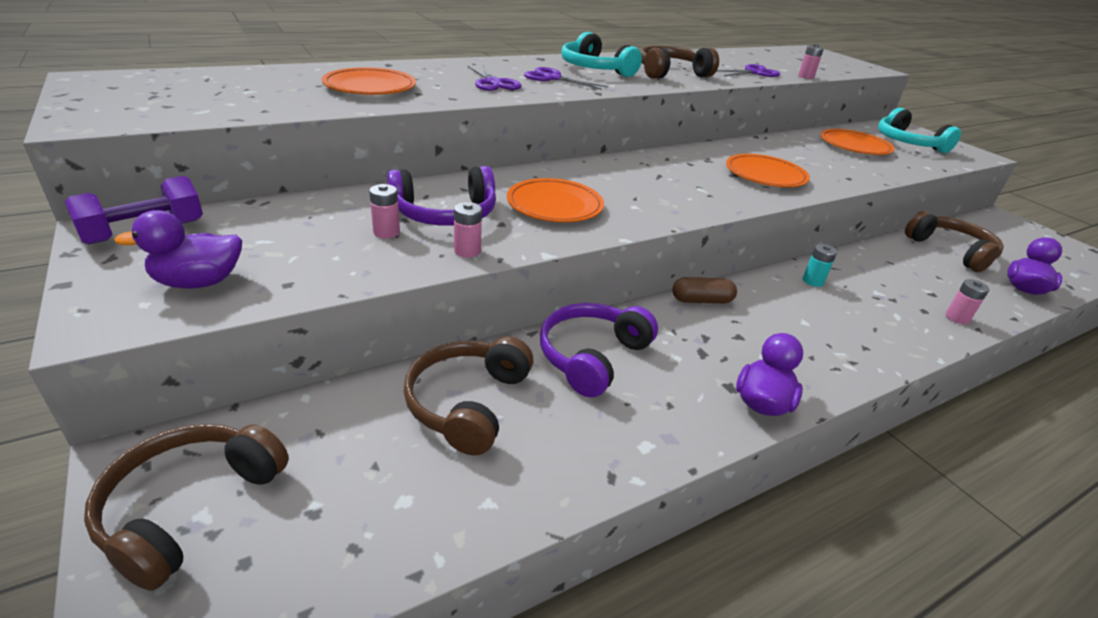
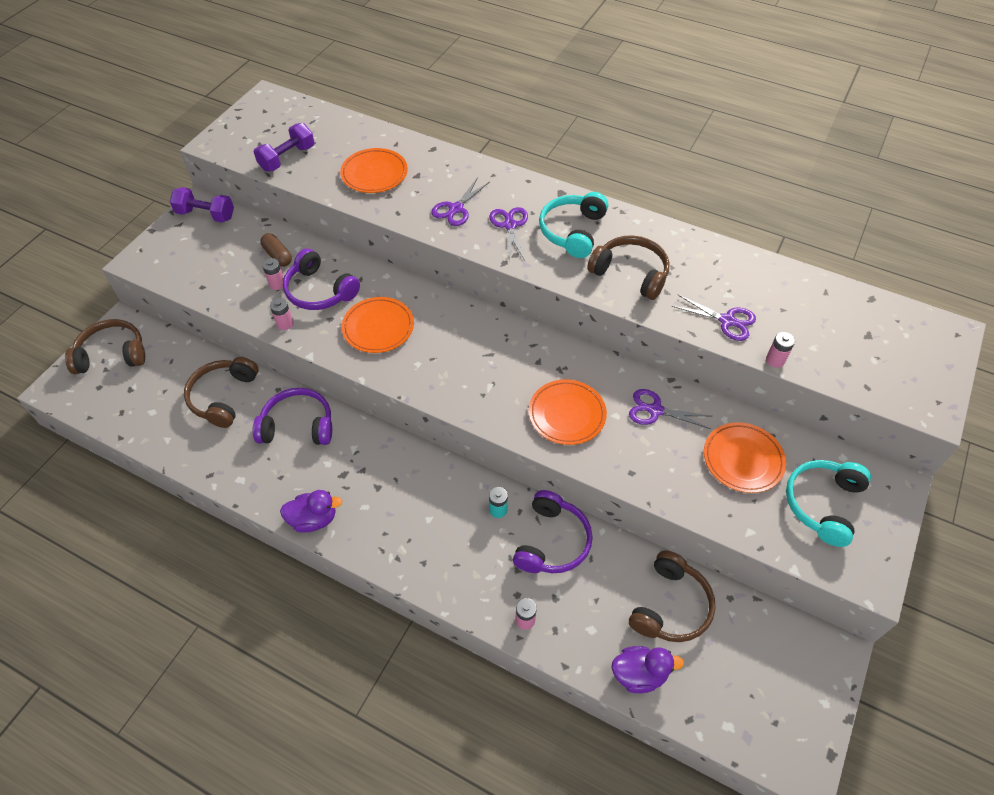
camera: 60 degrees right, 20 degrees up
purple duck [114,210,242,289] -> none
brown headphones [403,336,533,455] -> brown headphones turned 60 degrees counterclockwise [184,357,258,428]
brown capsule [672,277,737,304] -> brown capsule moved to [260,233,292,267]
none -> purple dumbbell [254,123,315,172]
none -> purple headphones [513,490,593,573]
none -> purple scissors [629,389,711,429]

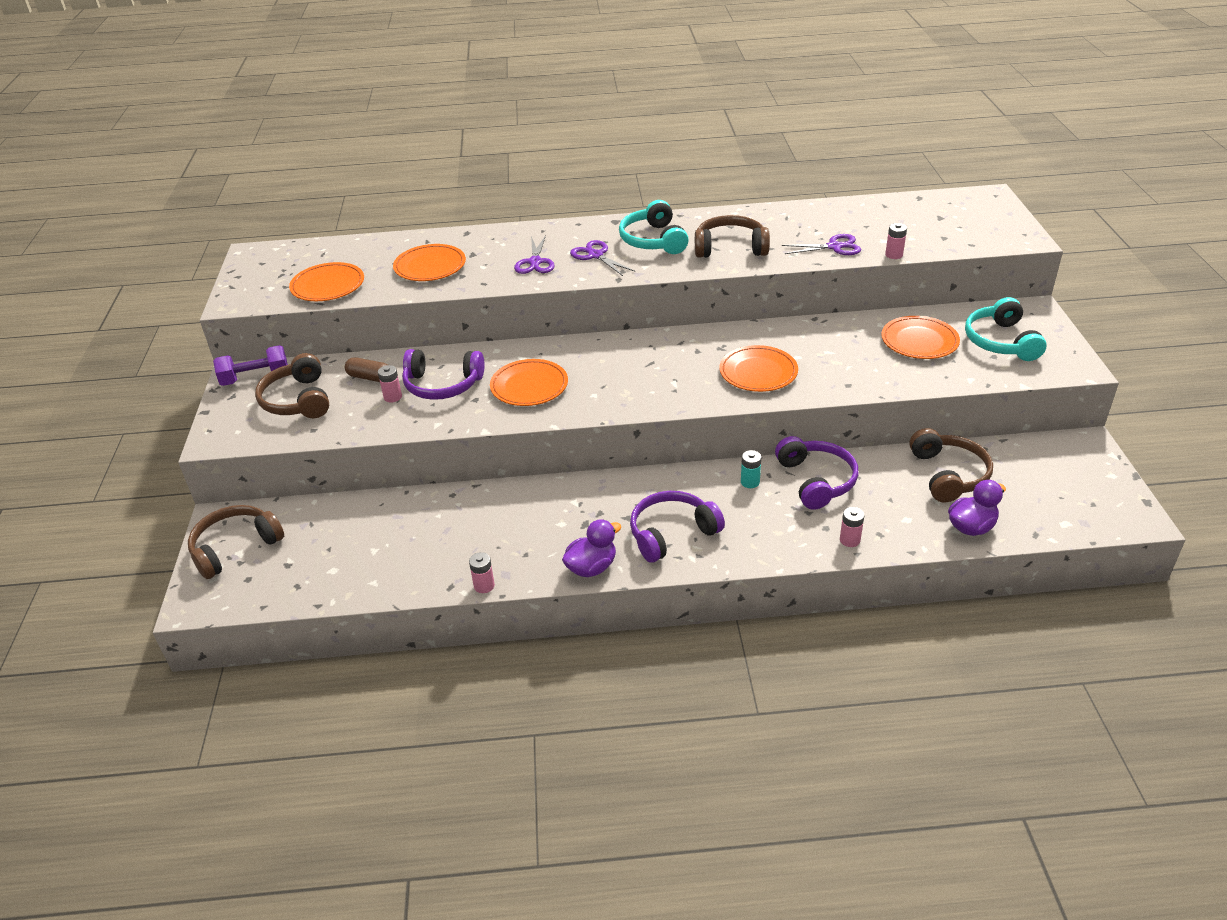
camera: 30 degrees left, 15 degrees down
brown headphones [184,357,258,428] -> brown headphones moved to [255,353,329,418]
purple headphones [253,388,332,445] -> purple headphones moved to [630,491,725,563]
purple dumbbell [254,123,315,172] -> orange plate [289,262,364,301]
pink battery [270,298,293,330] -> pink battery moved to [469,552,495,593]
purple scissors [629,389,711,429] -> none

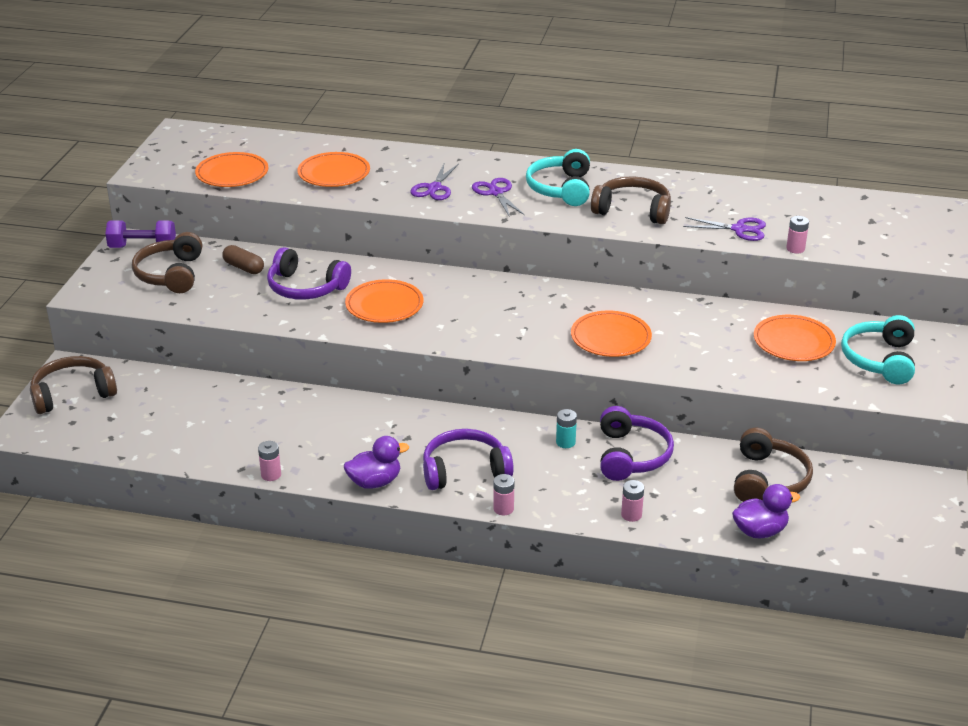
camera: 15 degrees right, 5 degrees down
pink battery [378,365,402,402] -> pink battery moved to [493,474,514,515]

